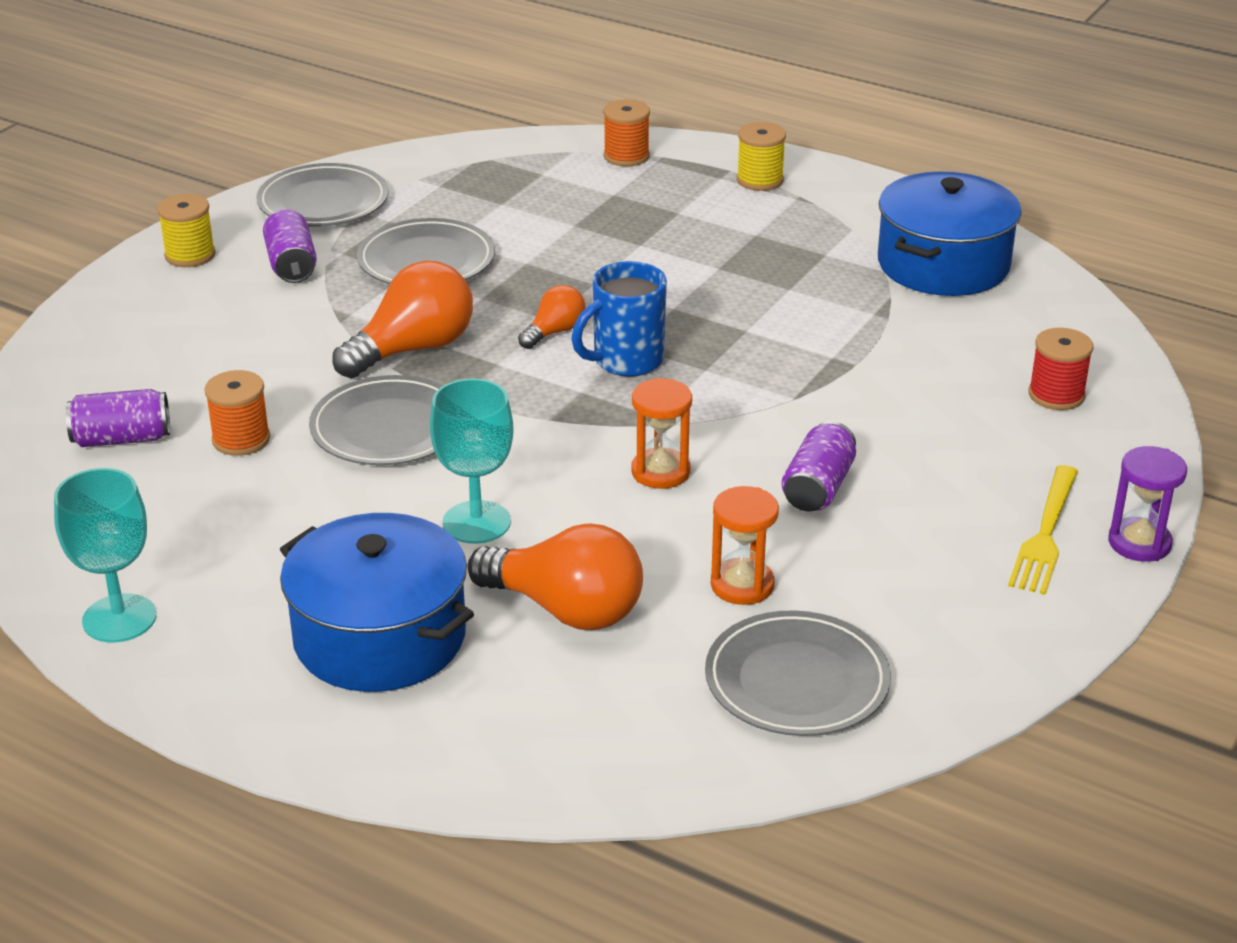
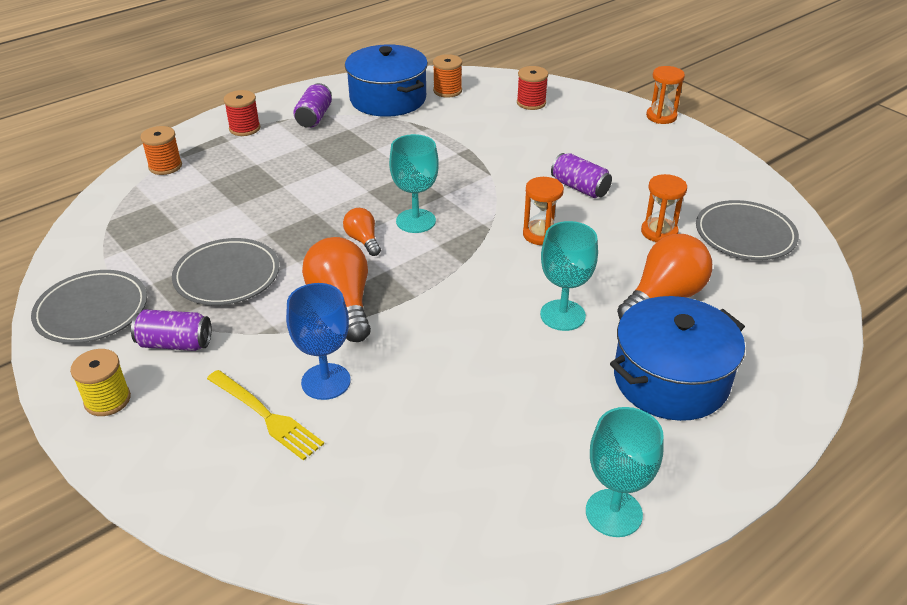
camera: 70 degrees left, 5 degrees up
purple can [66,389,170,447] -> purple can moved to [293,83,332,128]
orange spool [204,370,270,456] -> orange spool moved to [433,54,462,98]
grey plate [309,375,444,465] -> none
blue mug [572,261,667,377] -> turquoise goblet [389,134,439,233]
yellow spool [737,122,786,191] -> red spool [224,90,260,136]
yellow fork [1008,465,1078,594] -> yellow fork moved to [207,370,324,461]
purple hourglass [1108,446,1187,562] -> orange hourglass [646,66,685,124]
none -> blue goblet [286,283,351,400]

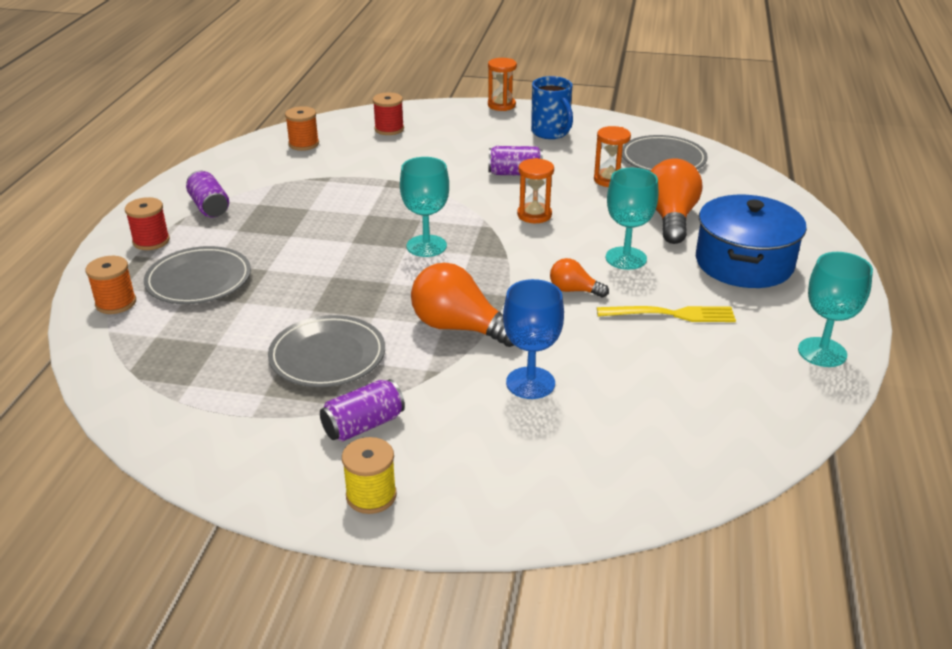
camera: 40 degrees left, 5 degrees down
grey plate [31,270,147,343] -> grey plate moved to [144,246,251,304]
yellow fork [207,370,324,461] -> yellow fork moved to [597,306,736,322]
orange light bulb [343,208,381,256] -> orange light bulb moved to [550,258,609,298]
blue pot [345,44,428,117] -> none
none -> blue mug [531,76,573,139]

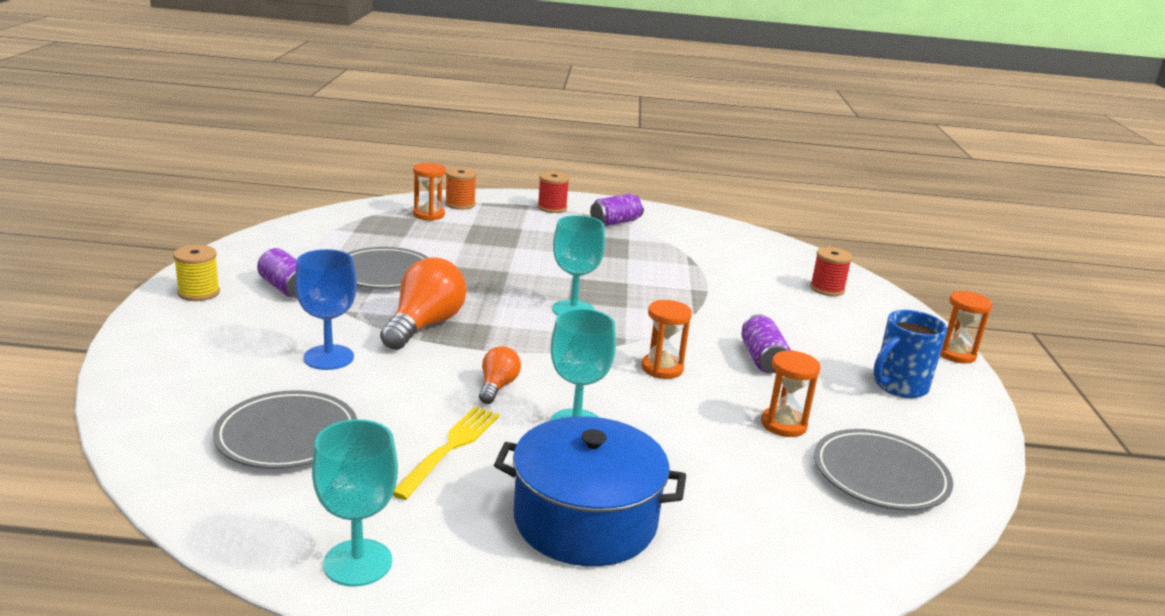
camera: 80 degrees right, 10 degrees down
grey plate [144,246,251,304] -> grey plate moved to [213,390,357,469]
orange spool [285,106,319,151] -> none
yellow fork [597,306,736,322] -> yellow fork turned 150 degrees counterclockwise [393,407,500,500]
orange light bulb [651,158,702,244] -> none
none -> orange hourglass [413,163,446,221]

